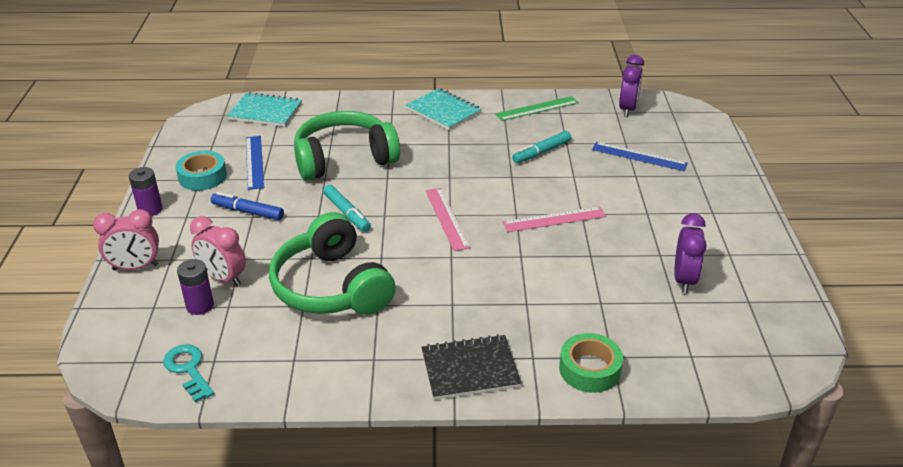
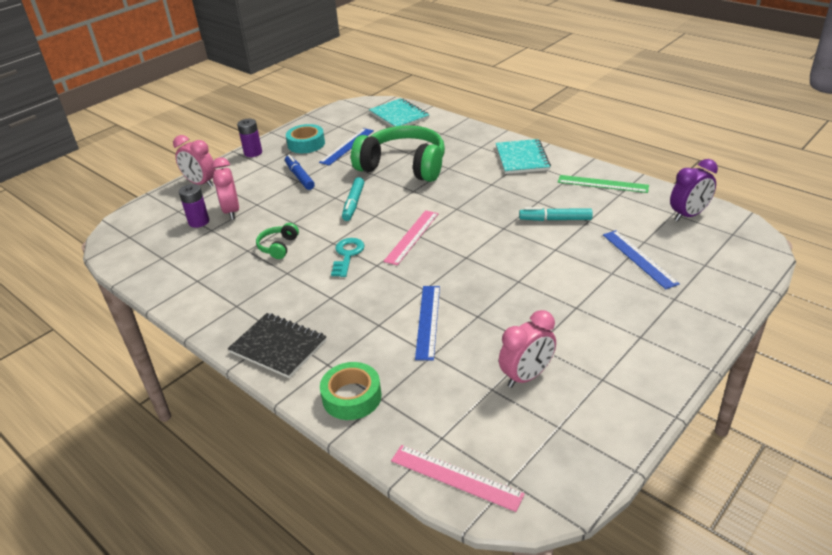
camera: 45 degrees right, 0 degrees up
turquoise key [163,344,214,402] -> turquoise key moved to [331,238,365,277]
green headphones [269,212,396,315] -> green headphones [256,223,299,259], size x0.42
pink ruler [503,207,606,232] -> pink ruler moved to [391,445,525,512]
purple clock [674,213,707,293] -> pink clock [499,310,556,388]
none -> blue ruler [415,286,440,360]

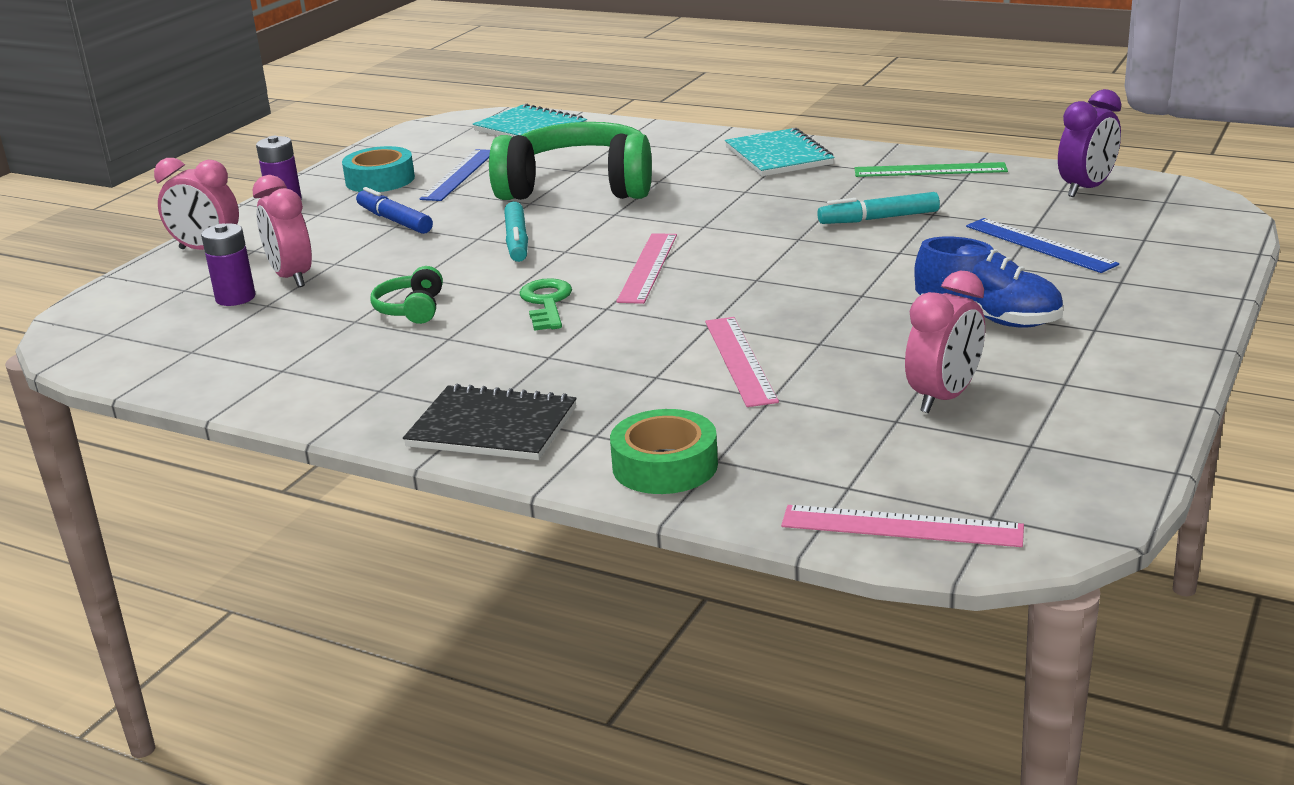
camera: 15 degrees left, 10 degrees down
turquoise key [331,238,365,277] -> green key [519,278,572,331]
blue ruler [415,286,440,360] -> pink ruler [705,317,779,407]
none -> blue shoe [914,237,1063,328]

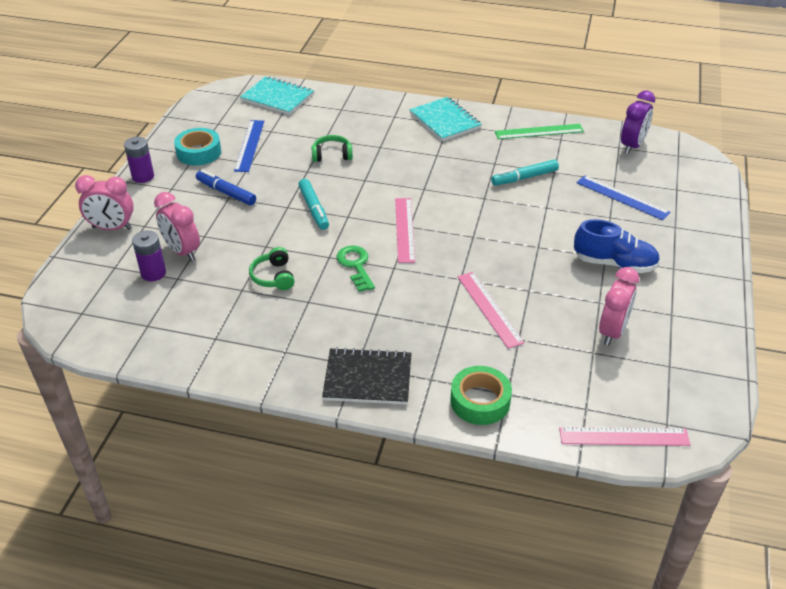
camera: 15 degrees left, 15 degrees up
green headphones [489,122,652,200] -> green headphones [311,135,353,162], size x0.42

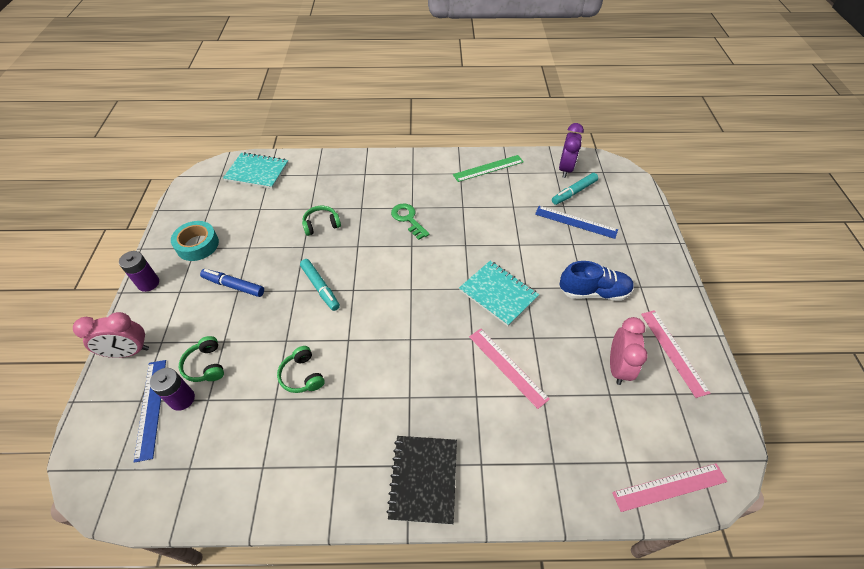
camera: 15 degrees left, 10 degrees up
pink clock [154,192,200,261] -> green headphones [179,336,224,382]
blue ruler [234,120,264,172] -> blue ruler moved to [134,360,166,463]
black notebook [322,347,412,405] -> black notebook turned 75 degrees counterclockwise [386,436,457,525]
green key [337,245,375,292] -> green key moved to [391,203,429,240]
pink ruler [395,198,415,263] -> pink ruler moved to [641,310,711,398]
turquoise notebook [409,97,482,141] -> turquoise notebook moved to [459,261,539,326]
green tape [450,366,512,425] -> none
turquoise marker [491,159,559,185] -> turquoise marker moved to [552,173,598,205]

